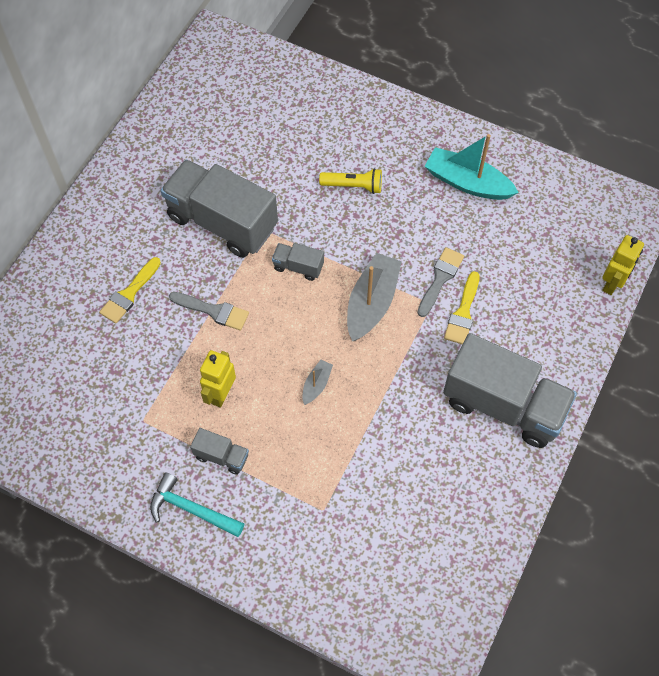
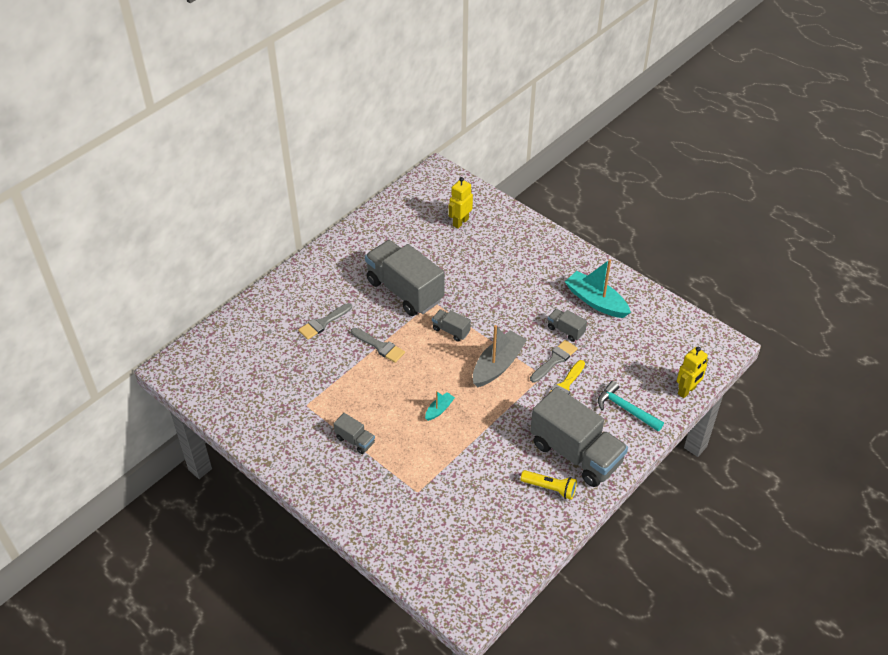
camera: 15 degrees right, 15 degrees down
yellow brush [99,257,161,323] -> grey brush [298,303,352,340]
turquoise hammer [150,472,244,537] -> turquoise hammer moved to [598,381,664,432]
yellow robot [200,350,236,408] -> yellow robot moved to [448,177,473,229]
grey boat [302,360,333,405] -> turquoise boat [425,391,455,421]
yellow flashlight [319,168,382,194] -> yellow flashlight moved to [521,470,577,500]
none -> grey truck [548,309,587,342]

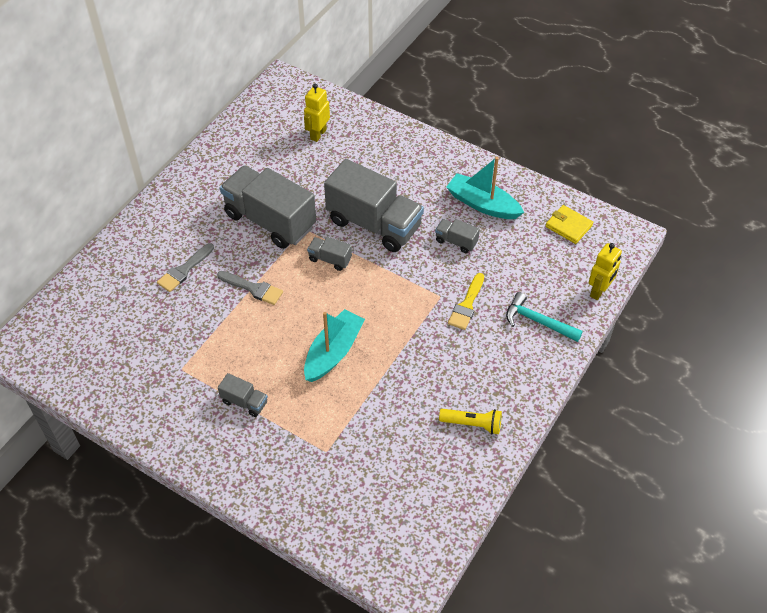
camera: 10 degrees left, 5 degrees up
turquoise boat [425,391,455,421] -> turquoise boat [304,309,365,382], size x2.05
grey boat [473,325,527,387] -> none
grey brush [530,340,577,383] -> none
grey truck [530,387,628,487] -> grey truck moved to [324,159,424,252]
none -> yellow wallet [546,205,593,244]

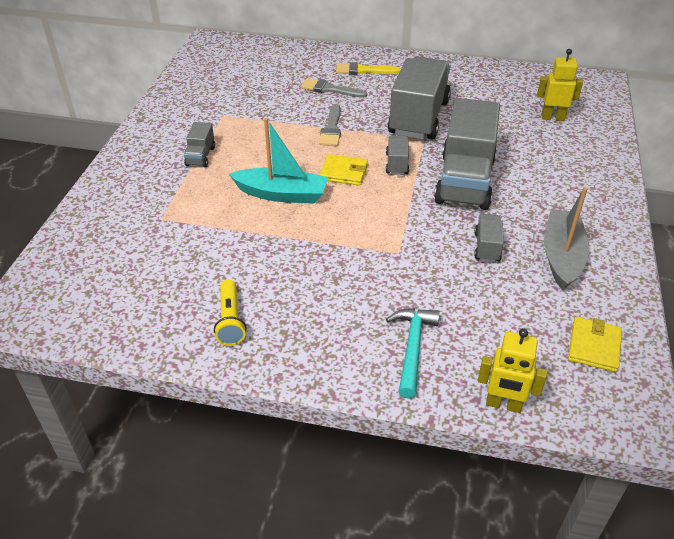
camera: 70 degrees right, 10 degrees down
turquoise boat [446,157,524,219] -> grey boat [544,187,590,290]
yellow brush [448,273,484,330] -> yellow brush moved to [336,62,401,75]
none -> yellow wallet [320,154,368,186]

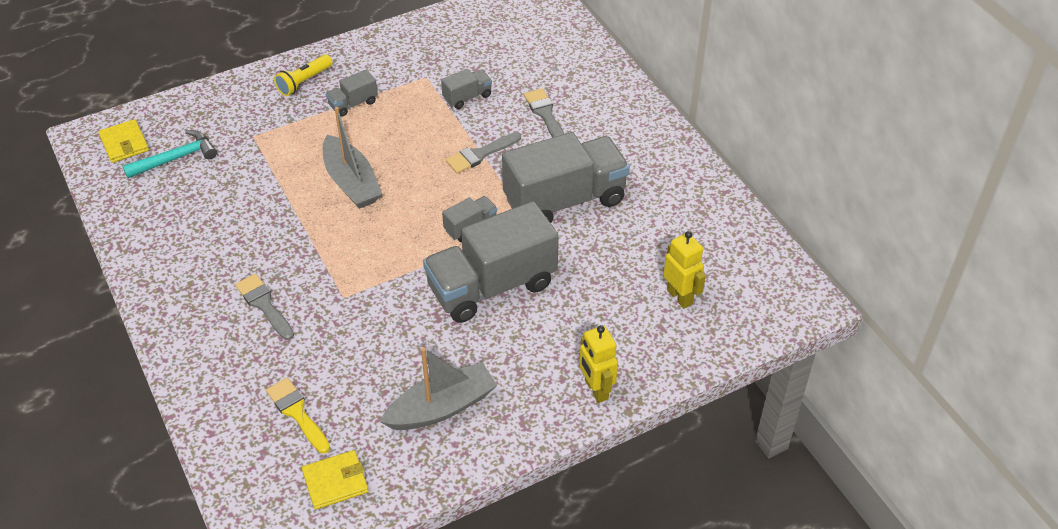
camera: 50 degrees right, 5 degrees up
yellow flashlight [214,279,246,346] -> yellow flashlight moved to [274,54,332,96]
turquoise boat [229,118,328,204] -> grey boat [323,107,382,209]
yellow wallet [320,154,368,186] -> yellow wallet moved to [98,119,149,163]
yellow brush [336,62,401,75] -> yellow brush moved to [266,378,330,453]
turquoise hammer [386,308,440,399] -> turquoise hammer moved to [122,130,217,178]
grey truck [474,214,504,262] -> grey truck moved to [441,69,492,109]
yellow robot [478,328,547,413] -> yellow robot moved to [579,325,618,403]
none -> grey brush [235,274,294,340]

